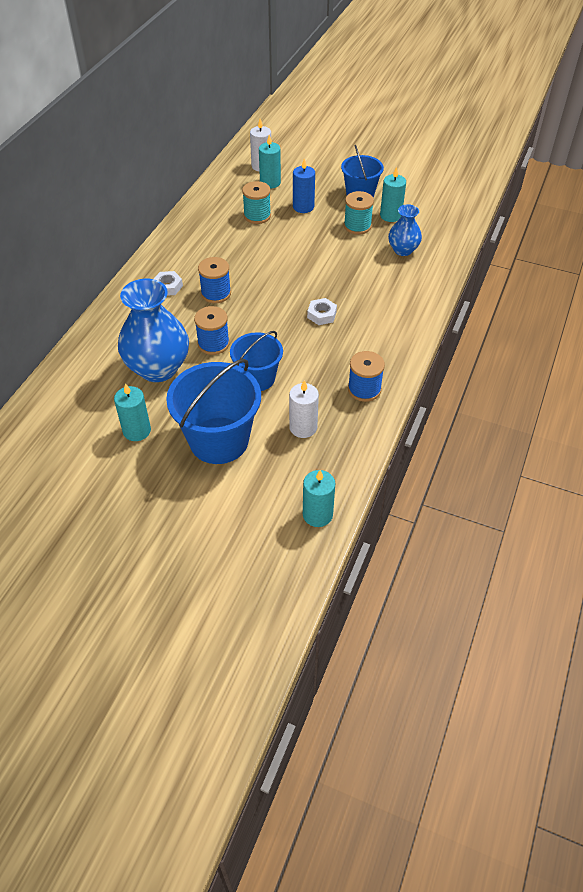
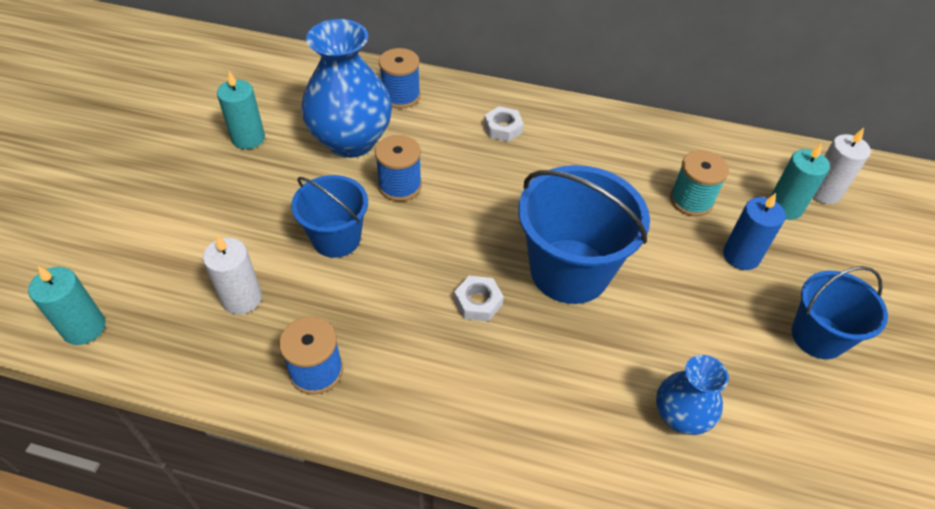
camera: 80 degrees right, 0 degrees up
blue bucket [166,359,261,464] -> blue bucket moved to [518,165,650,304]
blue spool [198,257,231,303] -> blue spool moved to [379,48,420,109]
turquoise spool [344,191,374,235] -> none
turquoise candle [380,167,406,222] -> none

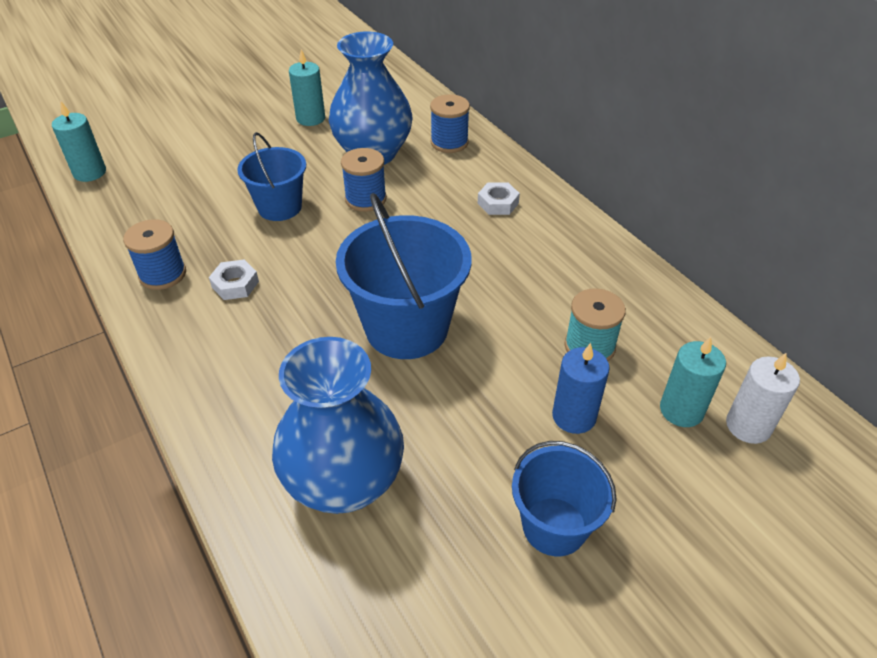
camera: 45 degrees right, 5 degrees down
white candle [203,235,262,314] -> none
white nut [454,276,504,322] -> white nut moved to [209,260,259,300]
blue vase [656,355,729,435] -> blue vase [272,337,404,514], size x1.82

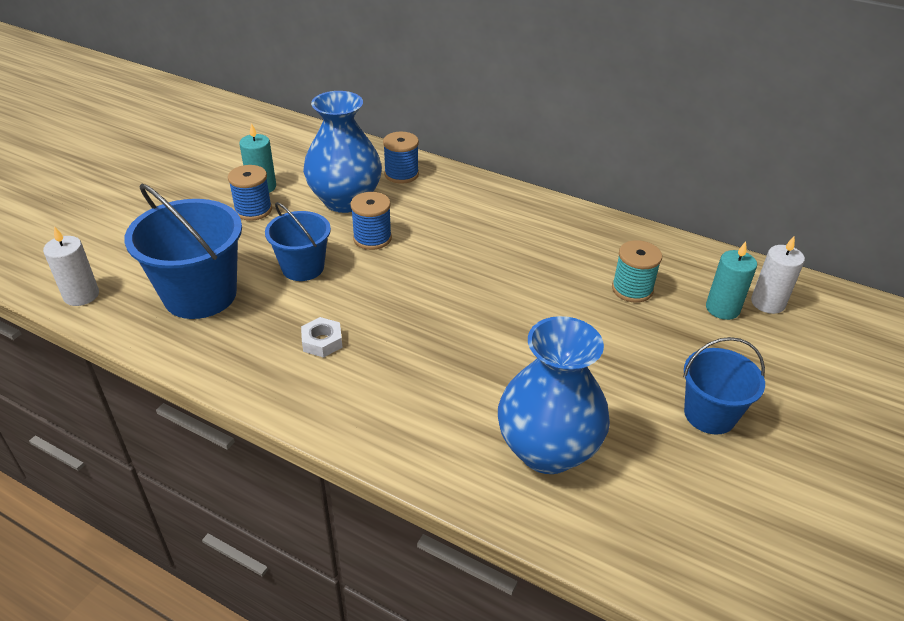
camera: 30 degrees left, 5 degrees down
turquoise candle [52,102,106,182] -> white candle [43,226,99,306]
blue spool [123,219,186,290] -> blue spool moved to [228,165,272,221]
blue bucket [336,193,472,359] -> blue bucket moved to [124,184,242,319]
white nut [478,182,520,215] -> none
blue candle [552,343,610,434] -> none

